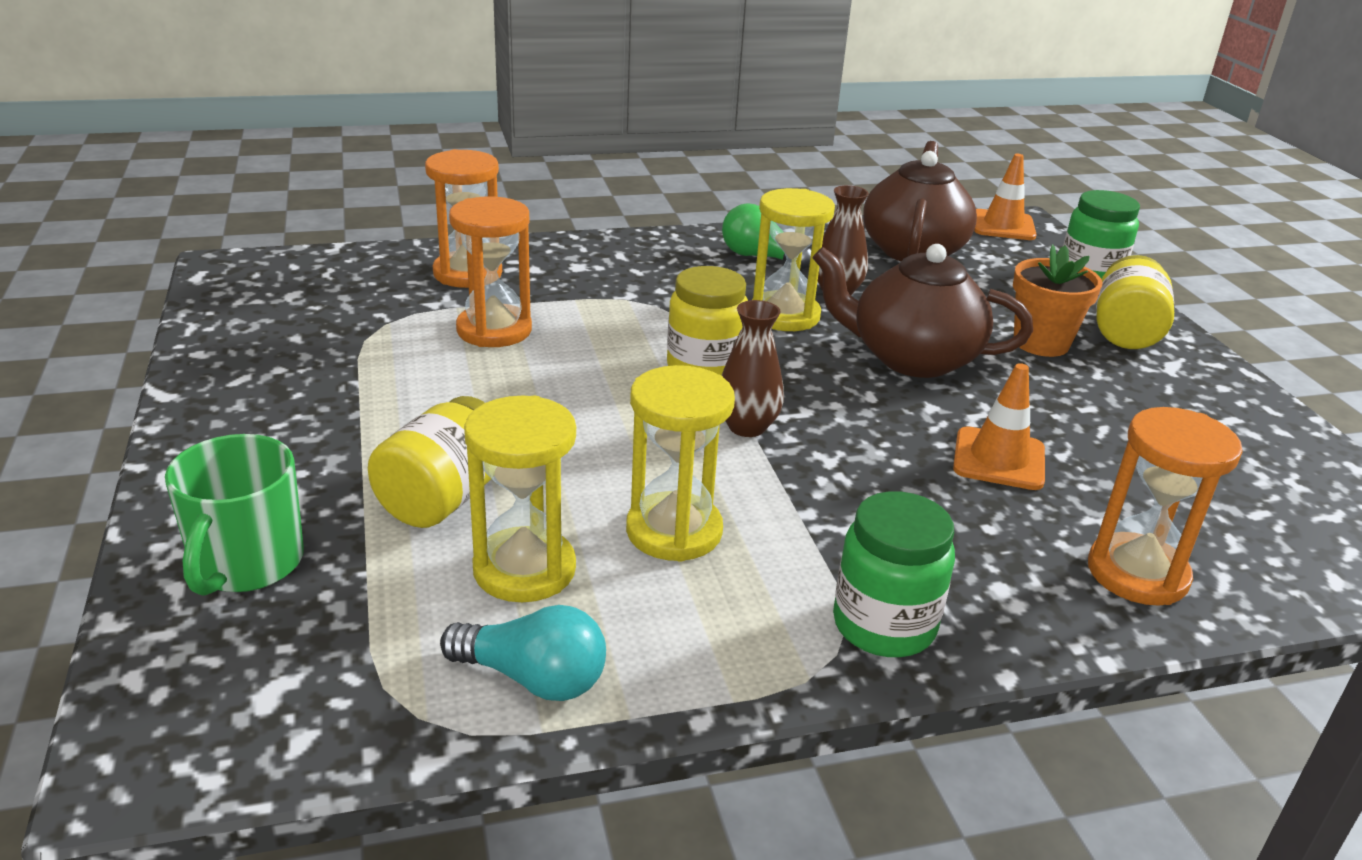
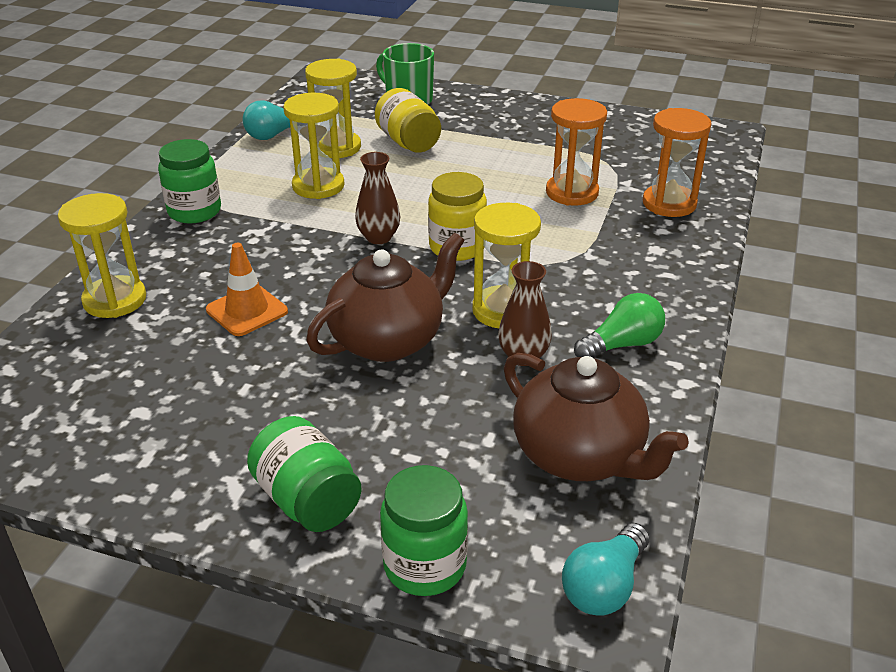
camera: 125 degrees right, 5 degrees up
orange traffic cone [974,154,1037,240] -> turquoise light bulb [562,523,649,616]
orange flower pot [1013,244,1102,357] -> none
orange hourglass [1088,407,1243,606] -> yellow hourglass [58,193,146,318]
yellow jar [1096,255,1174,349] -> green jar [247,416,362,532]

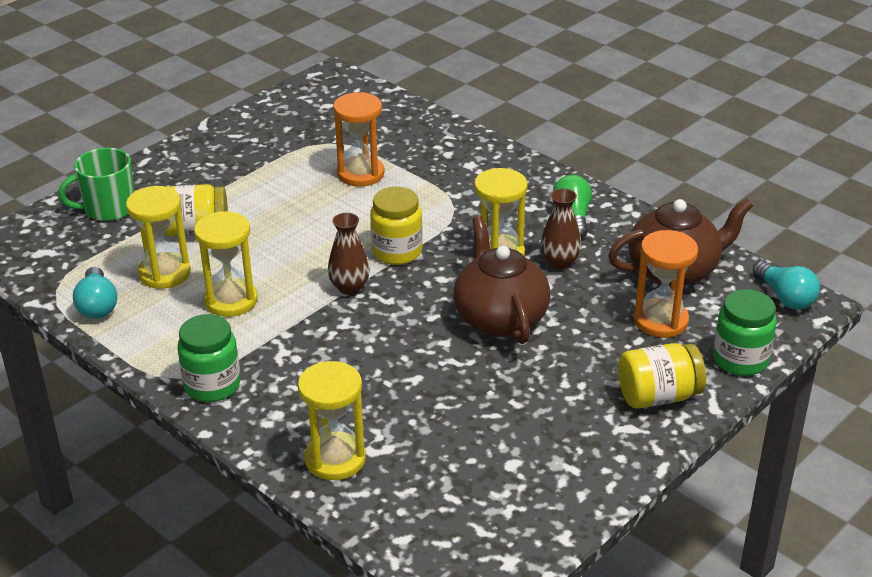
camera: 65 degrees left, 0 degrees up
orange traffic cone [206,243,288,336] -> none
green jar [247,416,362,532] -> yellow jar [618,343,706,409]
orange hourglass [643,108,711,217] -> orange hourglass moved to [634,230,698,338]

